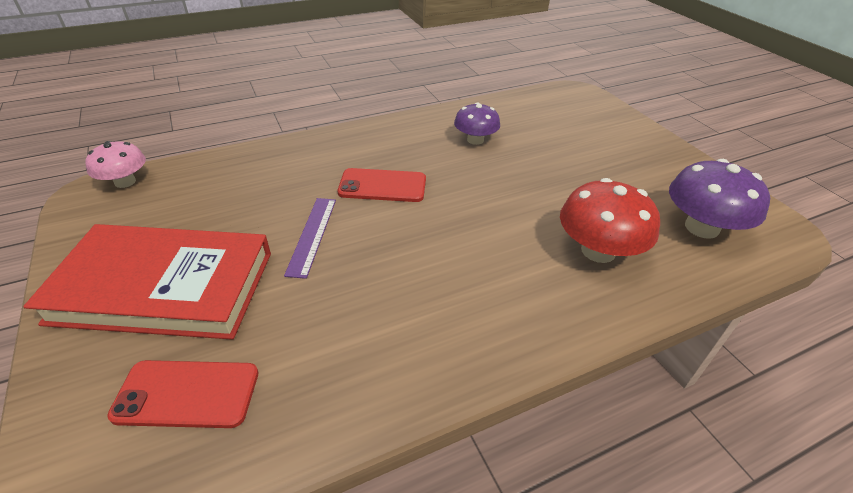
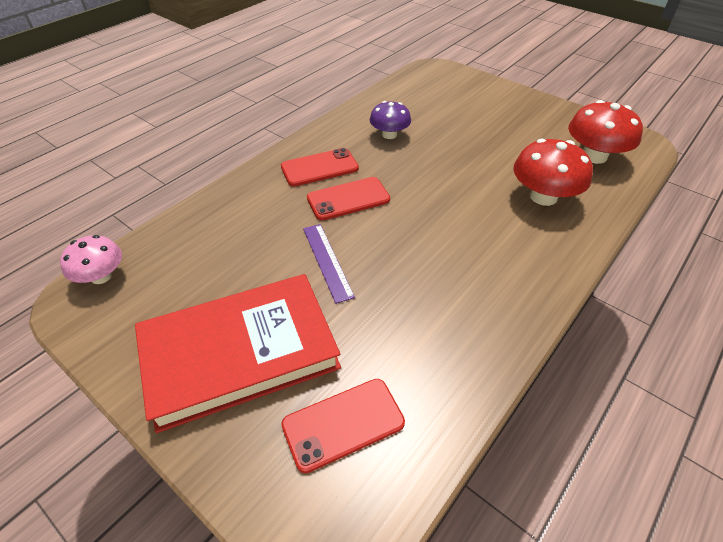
camera: 25 degrees left, 5 degrees up
purple mushroom [669,159,770,239] -> red mushroom [568,100,643,164]
none -> red phone [281,148,359,187]

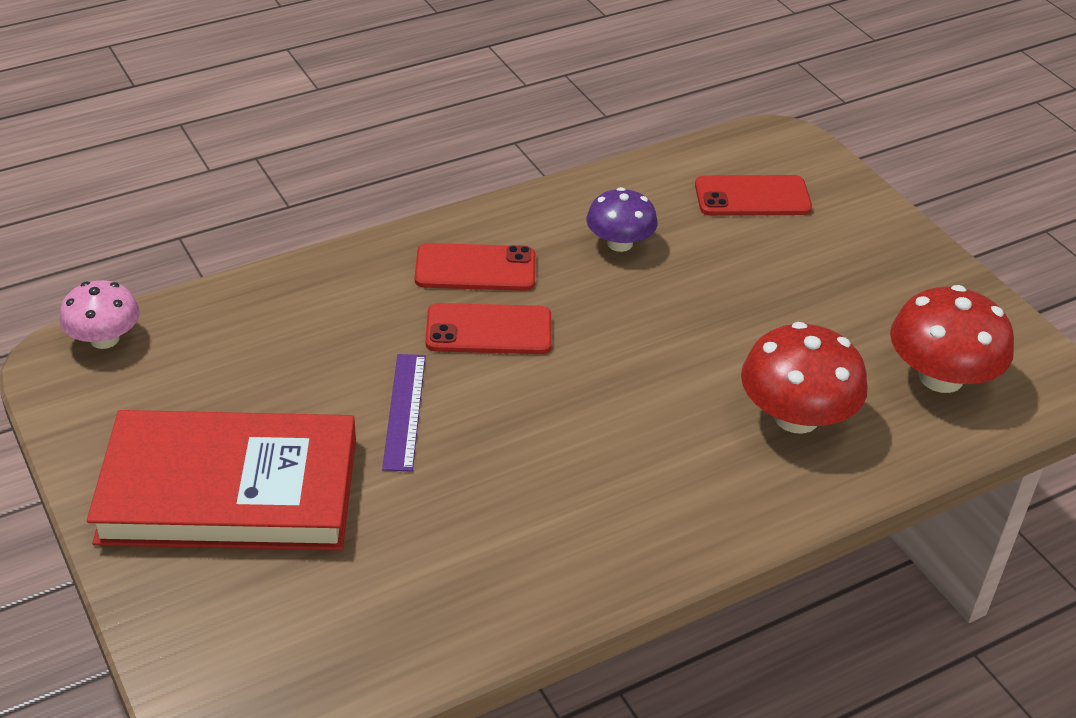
camera: 20 degrees right, 5 degrees down
red phone [281,379,405,473] -> red phone moved to [695,175,812,216]

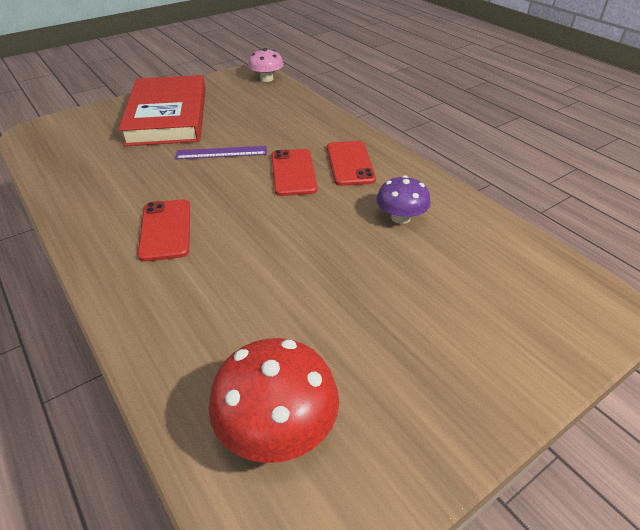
camera: 85 degrees right, 0 degrees up
red phone [695,175,812,216] -> red phone moved to [138,199,190,262]
red mushroom [741,322,868,434] -> none

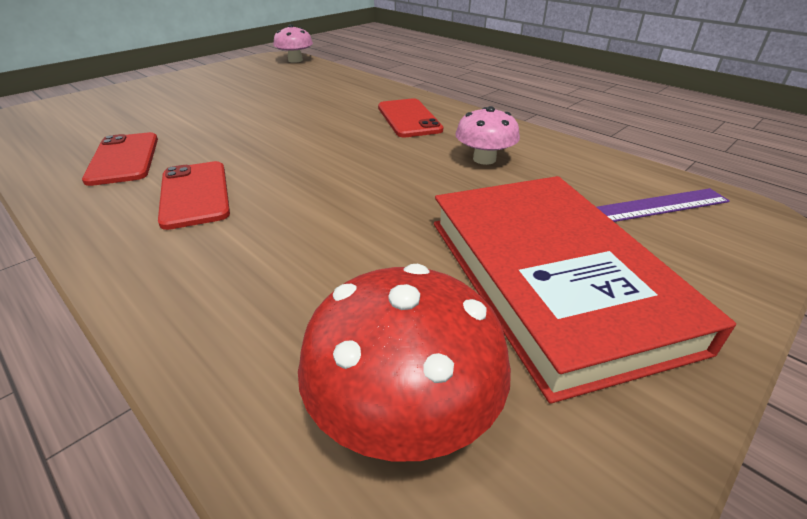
camera: 10 degrees left, 5 degrees down
red book [118,75,206,146] -> red book moved to [434,176,736,404]
purple ruler [175,146,267,159] -> purple ruler moved to [597,188,730,222]
red phone [271,149,317,196] -> red phone moved to [82,132,158,186]
purple mushroom [376,175,431,224] -> pink mushroom [455,106,520,165]

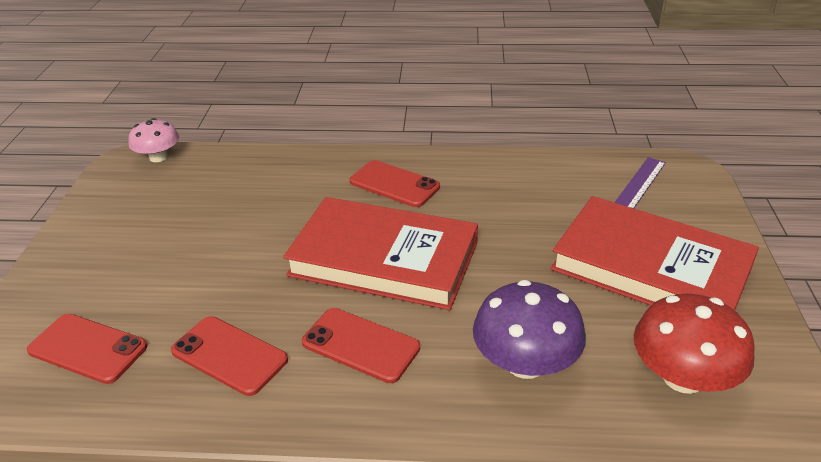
camera: 40 degrees left, 0 degrees up
pink mushroom [455,106,520,165] -> none
none -> red phone [27,314,147,384]
none -> red book [283,197,478,310]
none -> purple mushroom [473,280,586,379]

